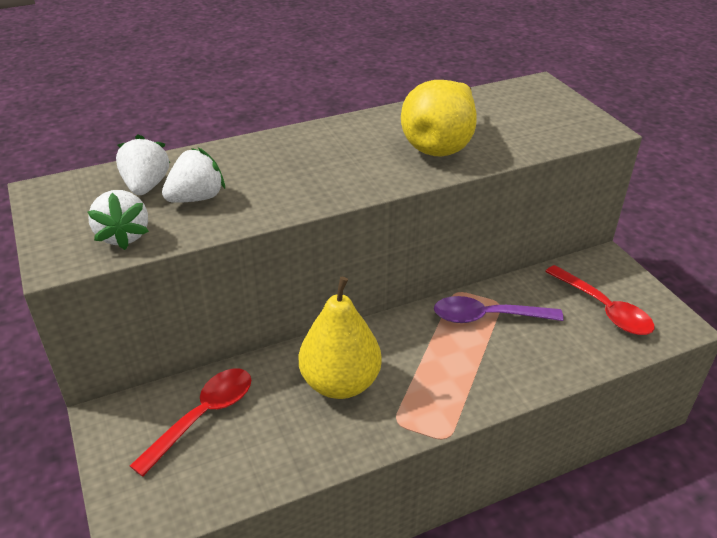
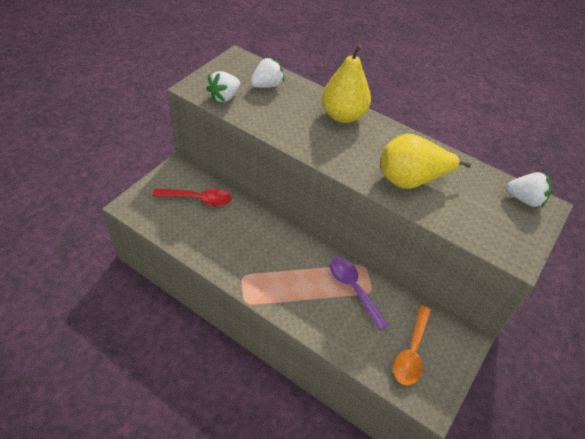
camera: 55 degrees right, 10 degrees up
white strawberry [162,148,225,203] -> white strawberry moved to [506,172,552,207]
yellow pear [299,277,382,399] -> yellow pear moved to [322,45,371,123]
red spoon [545,265,655,335] -> orange spoon [393,305,431,386]

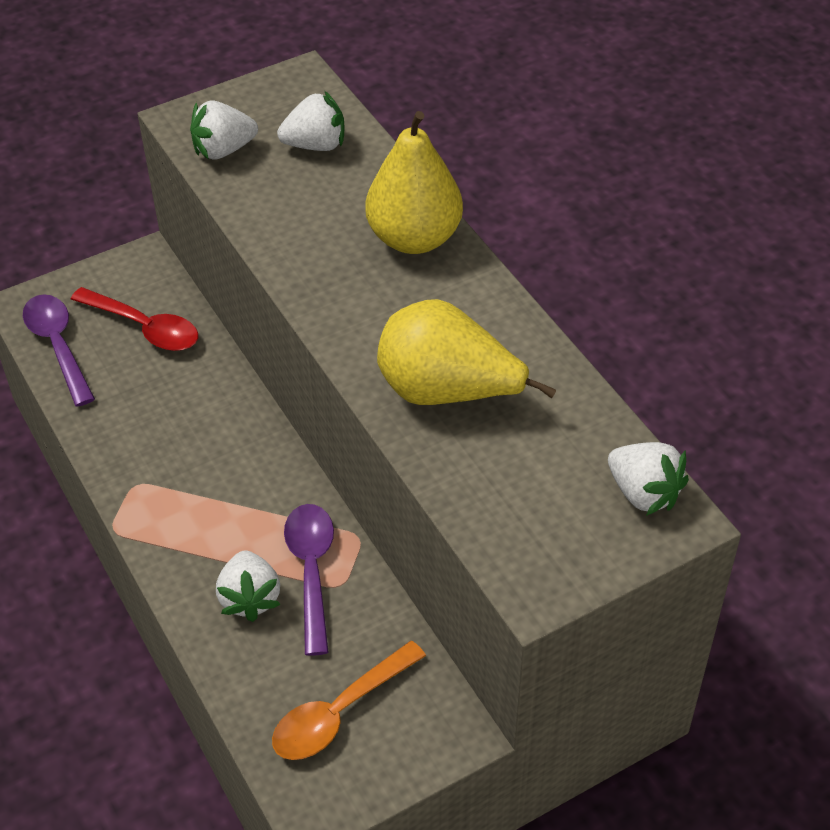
camera: 30 degrees right, 0 degrees up
none -> purple spoon [23,294,95,407]
none -> white strawberry [216,550,281,622]

